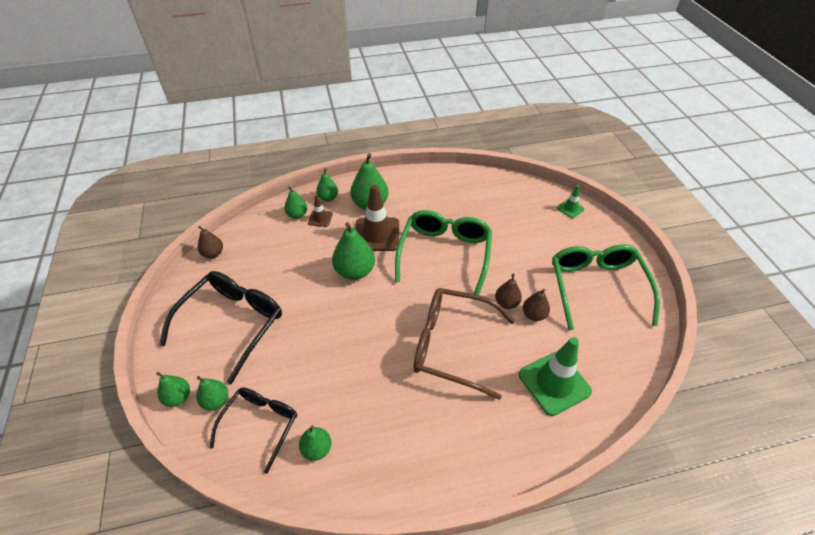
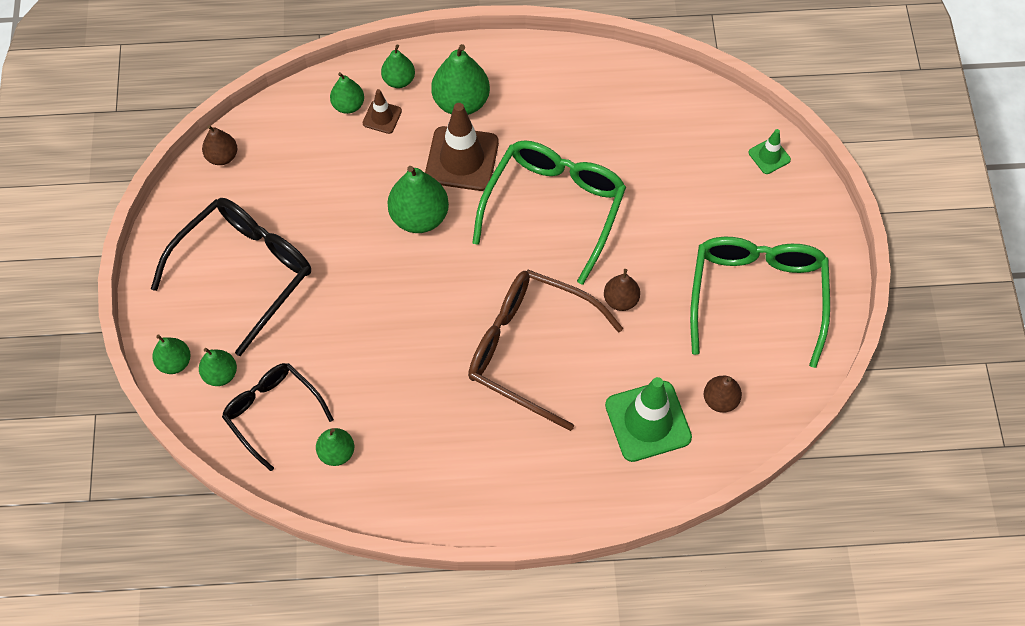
camera: 10 degrees right, 15 degrees up
black glasses [210,388,297,474] -> black glasses turned 75 degrees counterclockwise [222,363,334,471]
brown pear [523,289,550,321] -> brown pear moved to [704,376,742,413]

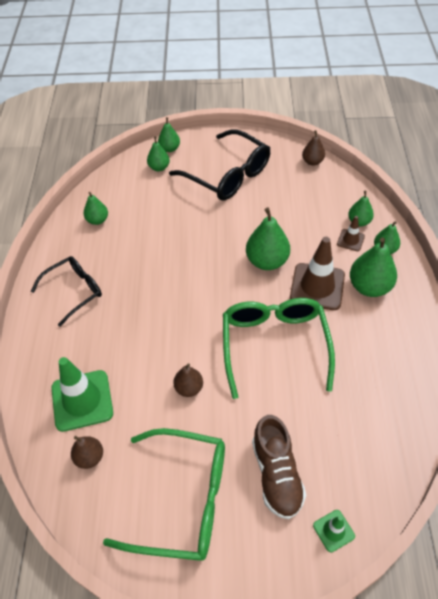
camera: 95 degrees right, 10 degrees down
black glasses [222,363,334,471] -> black glasses moved to [31,256,102,327]
brown glasses [468,270,623,431] -> none
green glasses [472,140,626,285] -> green glasses turned 120 degrees counterclockwise [223,298,335,399]
none -> brown shoe [252,415,306,519]

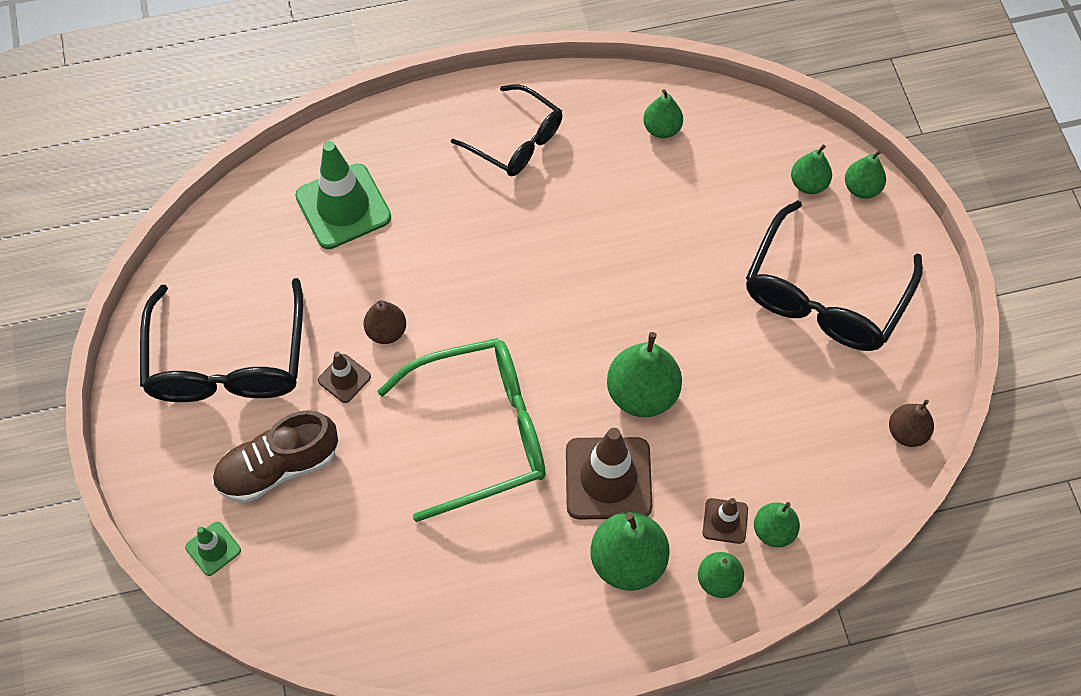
camera: 75 degrees right, 10 degrees up
brown pear [71,436,103,469] -> none
green glasses [103,428,225,561] -> black glasses [140,278,303,402]
none -> brown traffic cone [318,352,371,403]

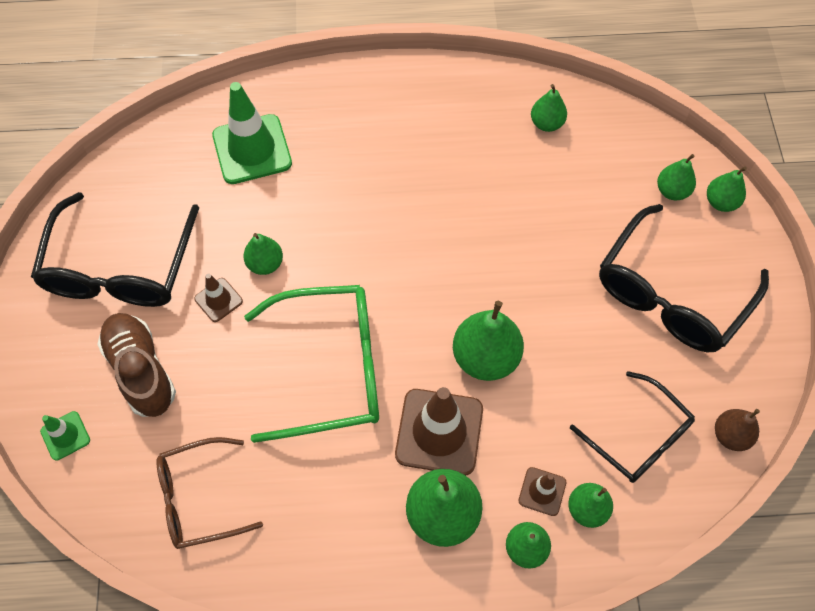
camera: 10 degrees right, 0 degrees up
brown shoe [212,410,338,503] -> brown shoe turned 75 degrees clockwise [98,313,176,417]
brown pear [364,300,406,344] -> green pear [243,233,283,275]
black glasses [451,84,563,176] -> black glasses moved to [570,371,695,483]
none -> brown glasses [156,437,263,549]

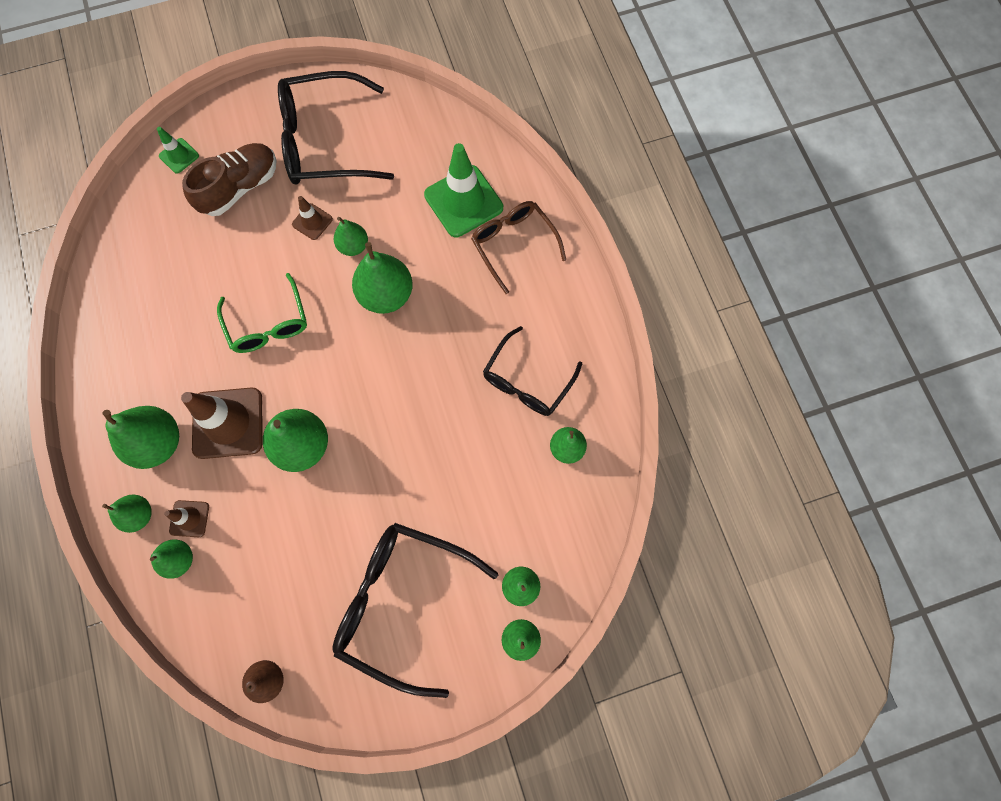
camera: 75 degrees right, 10 degrees up
brown glasses [156,437,263,549] -> brown glasses moved to [471,201,566,294]
green glasses [244,285,379,443] -> green glasses [217,273,307,353], size x0.64
black glasses [570,371,695,483] -> black glasses moved to [483,326,582,416]
none -> green pear [352,242,413,314]

